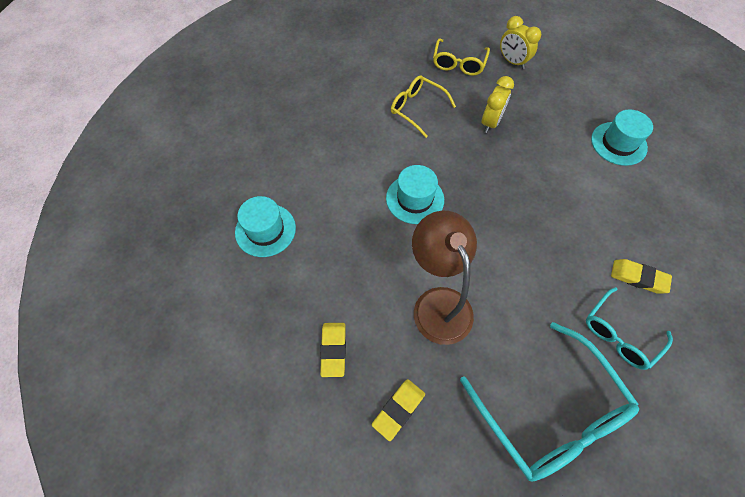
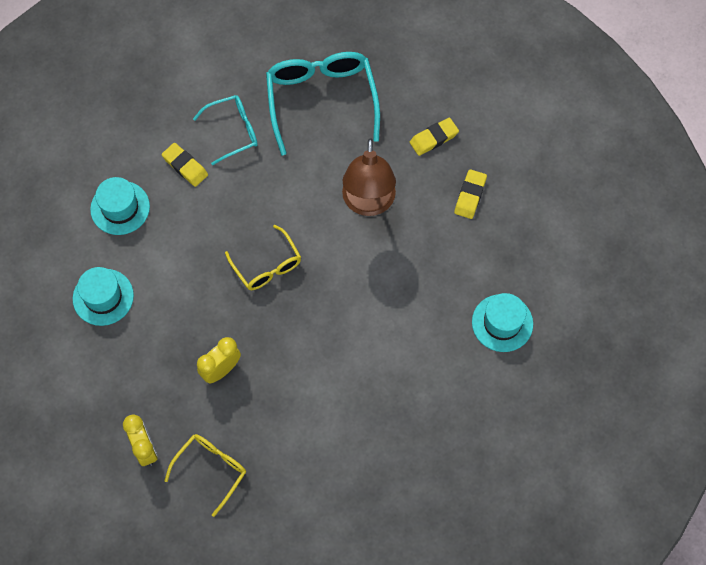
camera: 160 degrees left, 5 degrees up
turquoise hat [386,165,444,224] -> turquoise hat moved to [90,177,150,235]
yellow glasses [391,75,456,138] -> yellow glasses moved to [225,225,301,290]

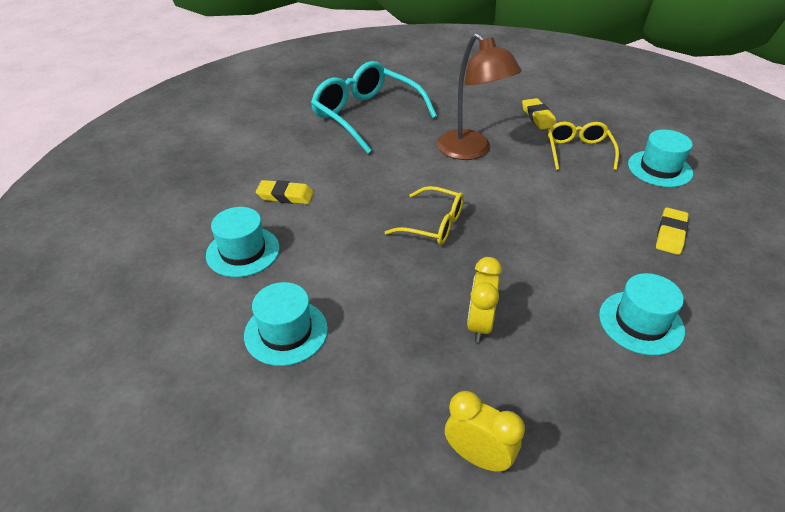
camera: 35 degrees left, 25 degrees down
yellow glasses [164,434,246,517] -> yellow glasses moved to [548,122,619,170]
turquoise glasses [193,95,258,165] -> none
yellow eraser [410,117,459,156] -> yellow eraser moved to [656,207,689,255]
none -> turquoise hat [599,273,685,356]

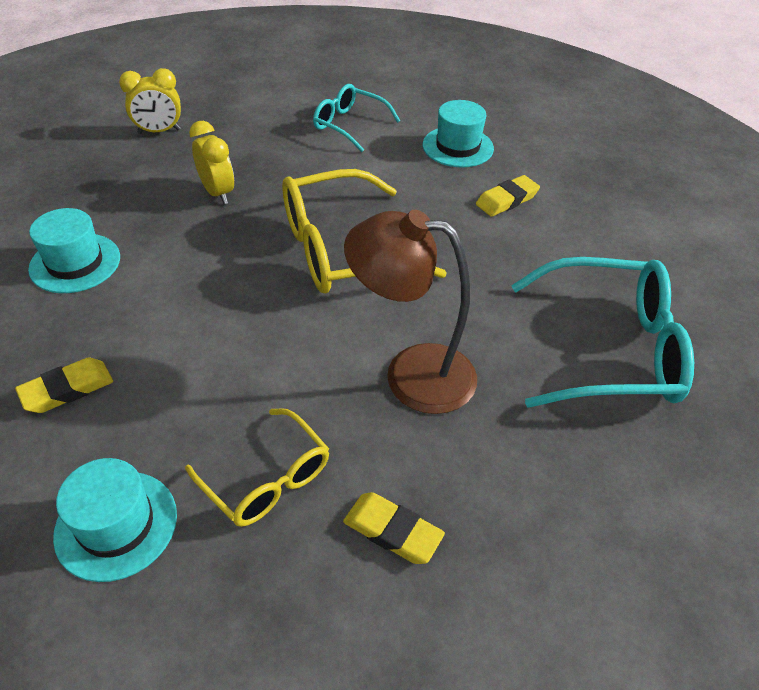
camera: 135 degrees right, 5 degrees up
turquoise hat [244,282,328,366] -> turquoise glasses [313,84,400,152]
yellow glasses [385,186,464,245] -> yellow glasses [282,169,447,293], size x1.73
yellow eraser [656,207,689,255] -> yellow eraser turned 75 degrees clockwise [15,357,113,413]

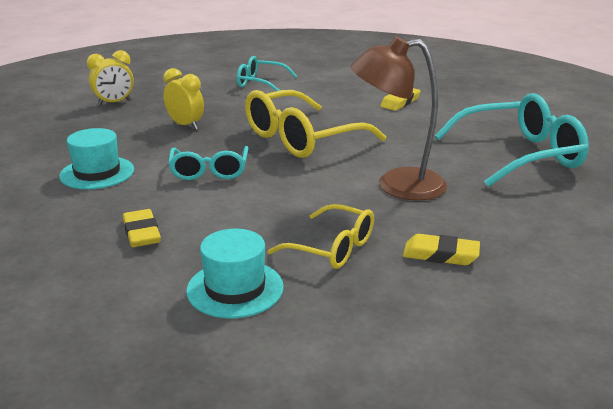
camera: 15 degrees left, 20 degrees down
yellow eraser [15,357,113,413] -> yellow eraser turned 60 degrees counterclockwise [123,209,161,247]
turquoise hat [423,100,494,167] -> none
none -> turquoise glasses [168,146,248,180]

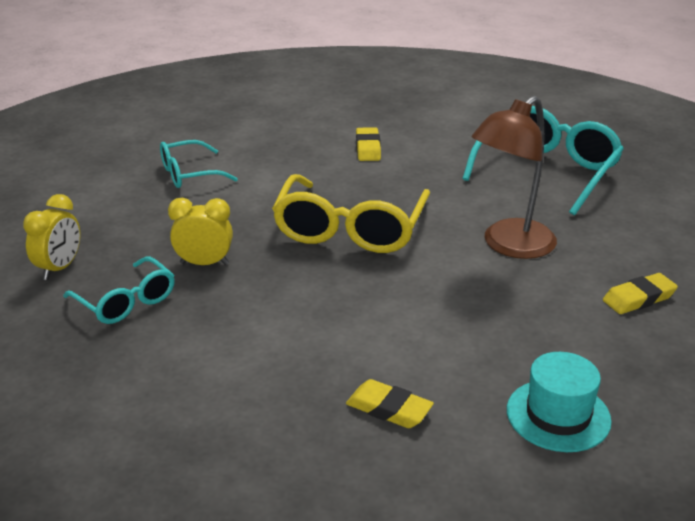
camera: 40 degrees left, 5 degrees up
turquoise hat [59,128,134,190] -> none
turquoise glasses [168,146,248,180] -> turquoise glasses moved to [63,257,175,324]
yellow glasses [268,204,374,269] -> none

